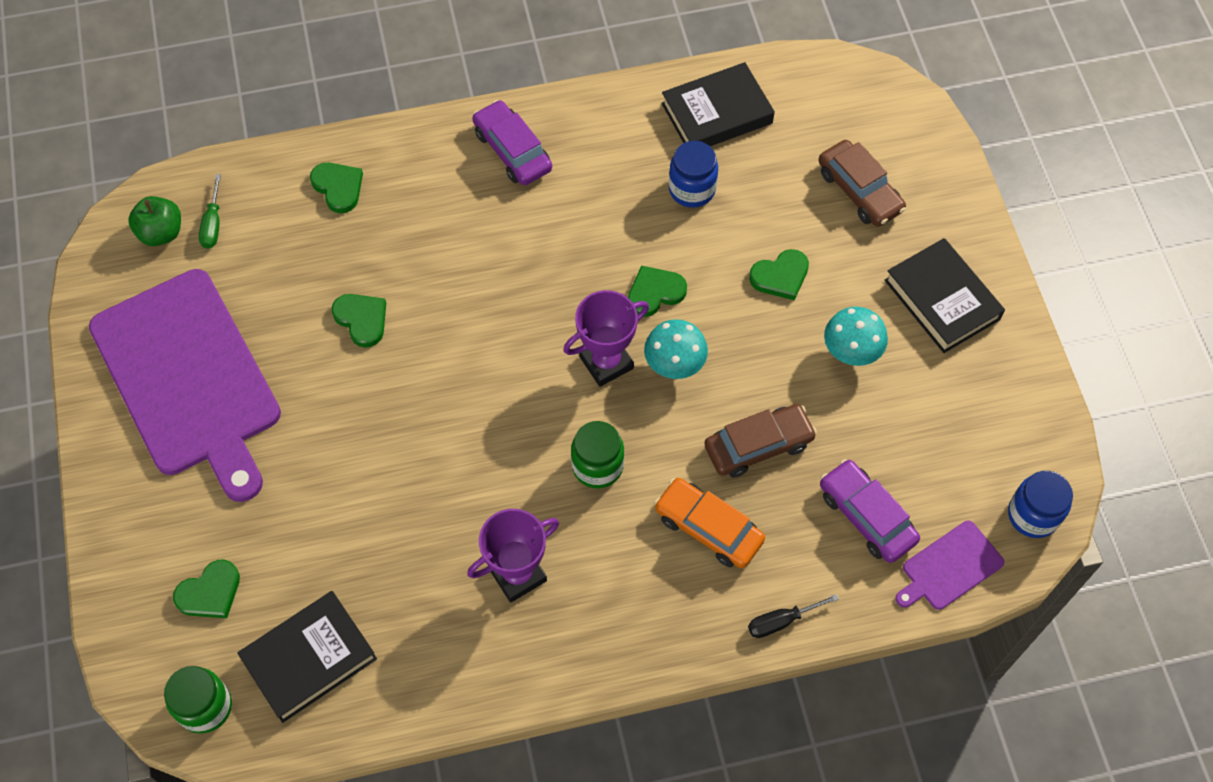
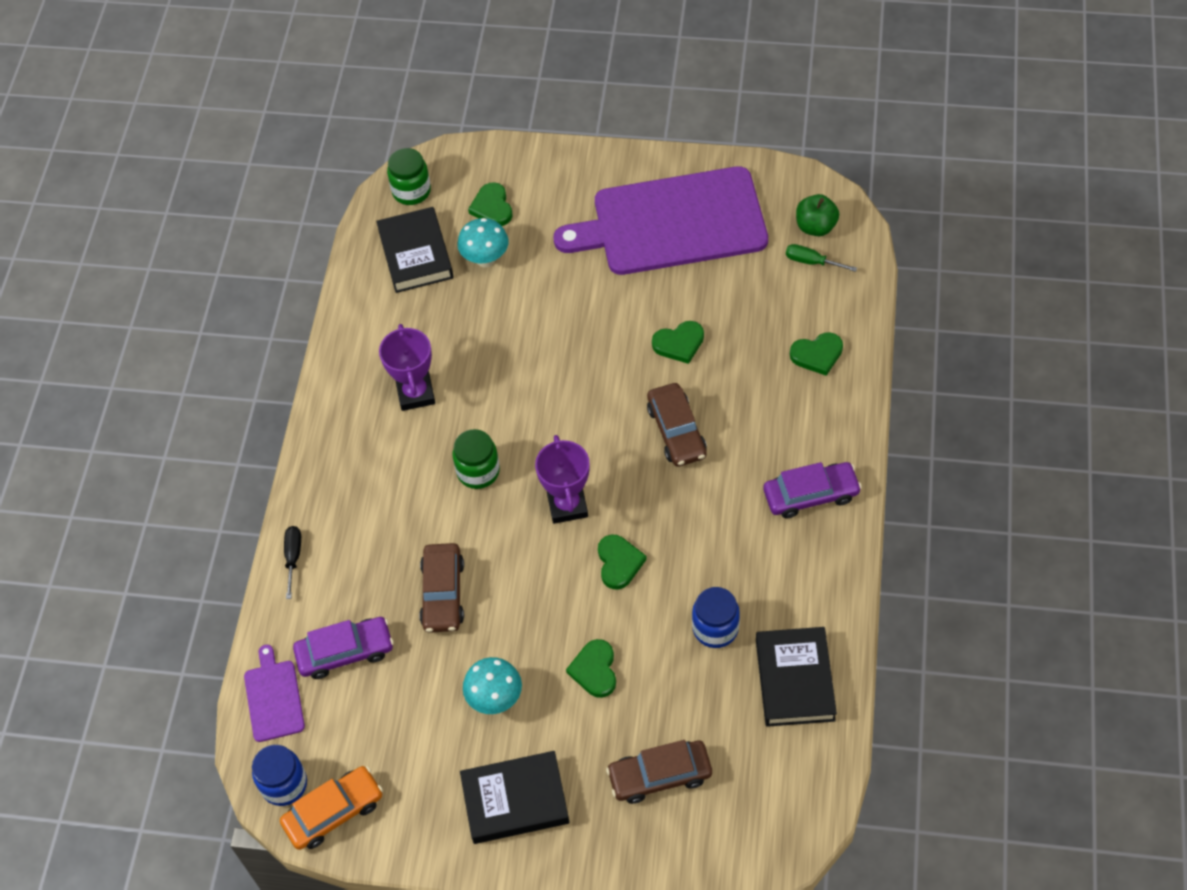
camera: 115 degrees right, 5 degrees down
turquoise mushroom [644,319,708,379] -> turquoise mushroom moved to [457,218,509,268]
orange car [654,478,765,568] -> orange car moved to [280,766,383,850]
none -> brown car [647,383,707,467]

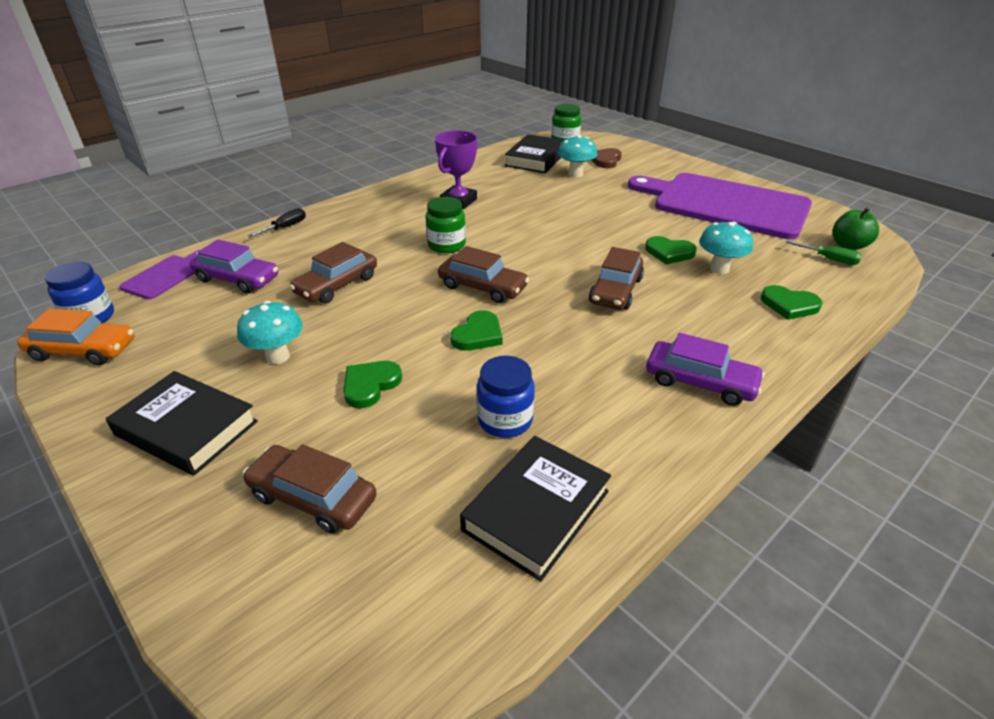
camera: 35 degrees right, 20 degrees down
green heart [468,182,513,226] -> brown heart [591,148,622,168]
purple trophy [535,435,590,524] -> brown car [438,246,529,303]
green screwdriver [786,244,857,272] -> green screwdriver turned 150 degrees clockwise [786,241,862,265]
none -> turquoise mushroom [699,222,753,274]

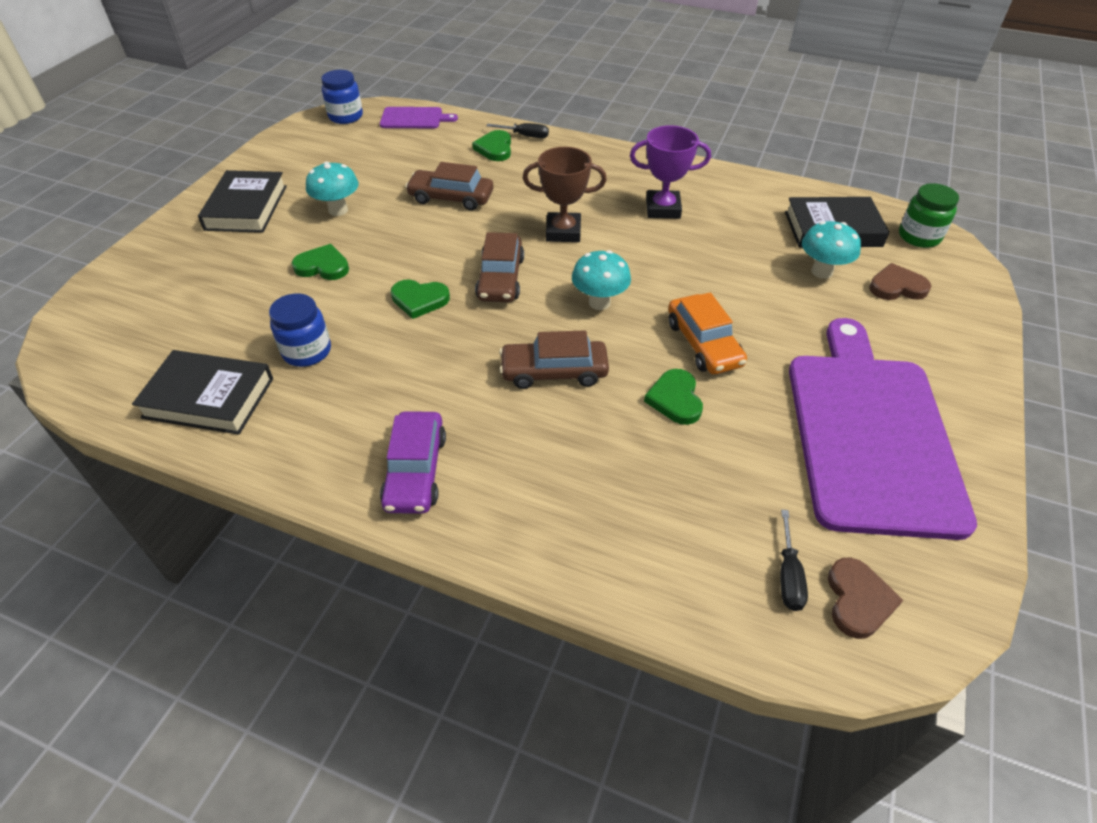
camera: 65 degrees right, 10 degrees up
orange car [17,309,134,365] -> orange car moved to [668,292,747,374]
purple car [189,239,278,293] -> none
brown car [243,444,377,534] -> none
green jar [425,197,466,253] -> brown trophy [523,147,607,242]
turquoise mushroom [699,222,753,274] -> turquoise mushroom moved to [572,250,631,310]
green heart [761,285,823,320] -> green heart moved to [472,130,511,161]
green screwdriver [786,241,862,265] -> black screwdriver [780,510,808,611]
green apple [832,207,879,250] -> brown heart [828,558,903,639]

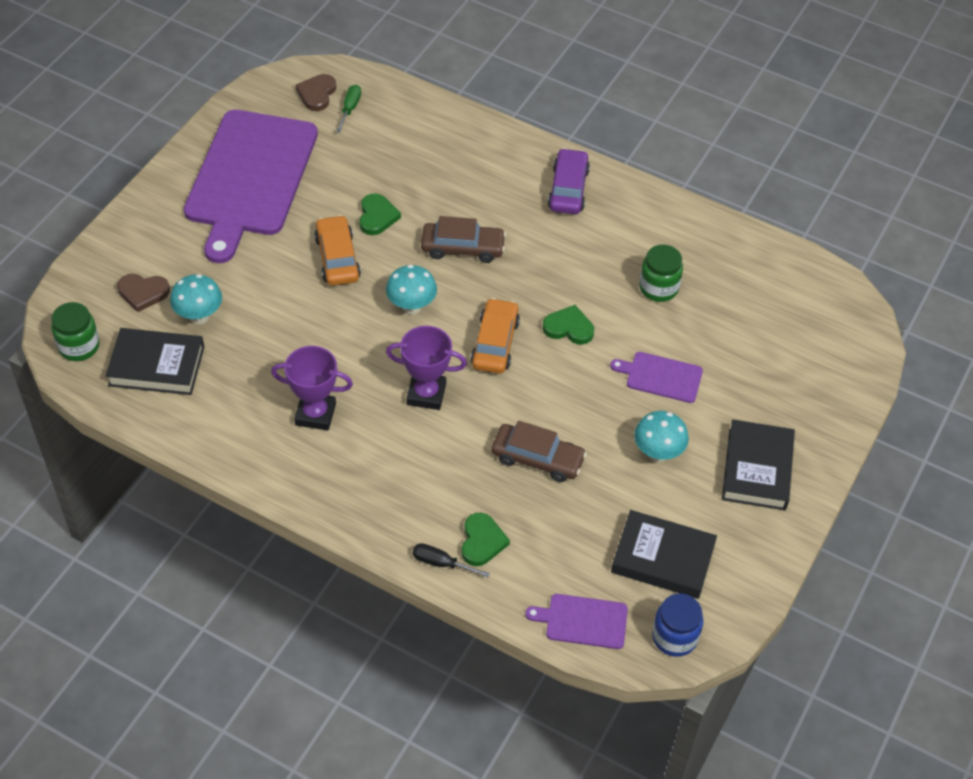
camera: 175 degrees left, 5 degrees up
black book [132,350,273,435] -> black book moved to [611,510,717,599]
blue jar [269,293,331,367] -> green jar [639,244,683,302]
green heart [292,244,349,280] -> purple cutting board [610,352,703,403]
brown car [475,232,524,302] -> orange car [471,298,520,374]
brown trophy [523,147,607,242] -> purple trophy [386,326,467,410]
black screwdriver [780,510,808,611] -> green screwdriver [336,85,361,133]

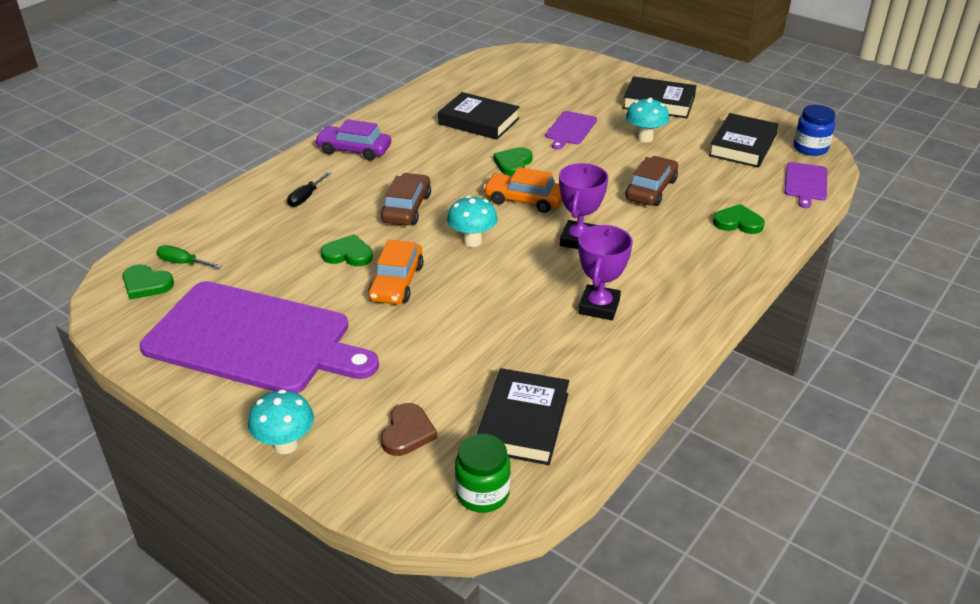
camera: 80 degrees left, 15 degrees down
turquoise mushroom [170,274,222,324] -> turquoise mushroom moved to [248,390,314,454]
brown heart [296,74,336,111] -> green heart [122,264,174,300]
orange car [314,215,361,286] -> orange car turned 75 degrees counterclockwise [368,239,424,304]
black screwdriver [413,543,490,577] -> black screwdriver moved to [287,171,332,207]
green jar [639,244,683,302] -> black book [438,92,520,140]

